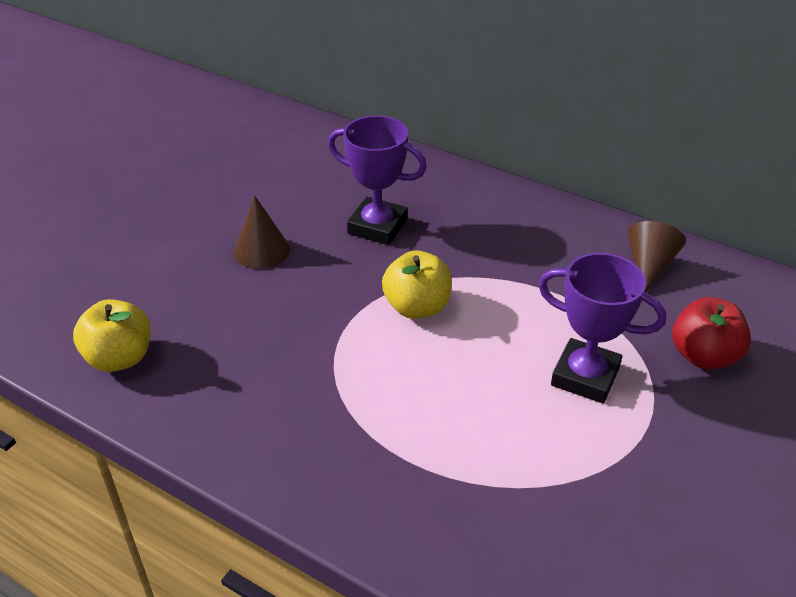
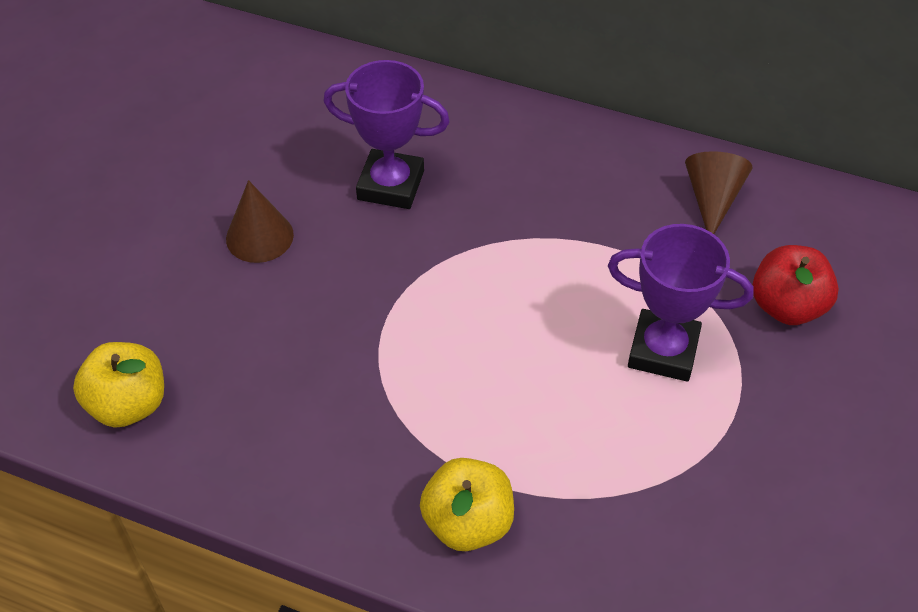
camera: 10 degrees left, 10 degrees up
yellow apple [382,251,452,319] -> yellow apple moved to [420,458,514,551]

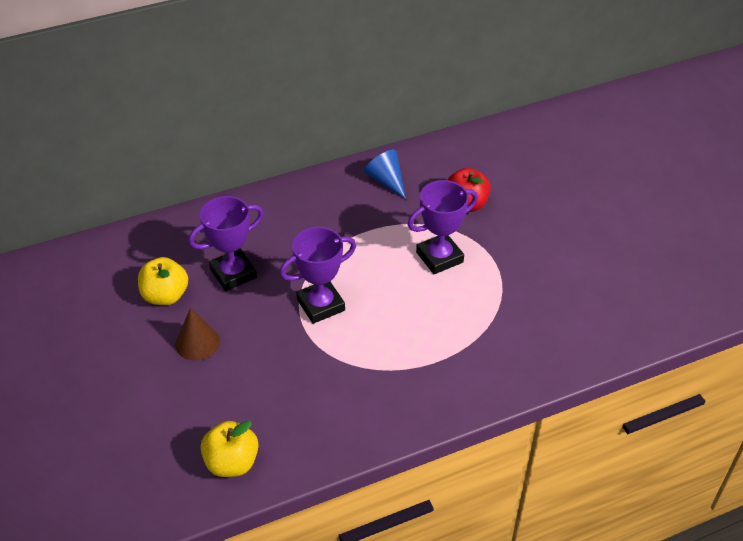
camera: 45 degrees left, 5 degrees down
yellow apple [420,458,514,551] -> yellow apple moved to [138,257,188,305]
brown cone [685,151,753,234] -> blue cone [364,150,406,199]
none -> purple trophy [280,227,356,324]

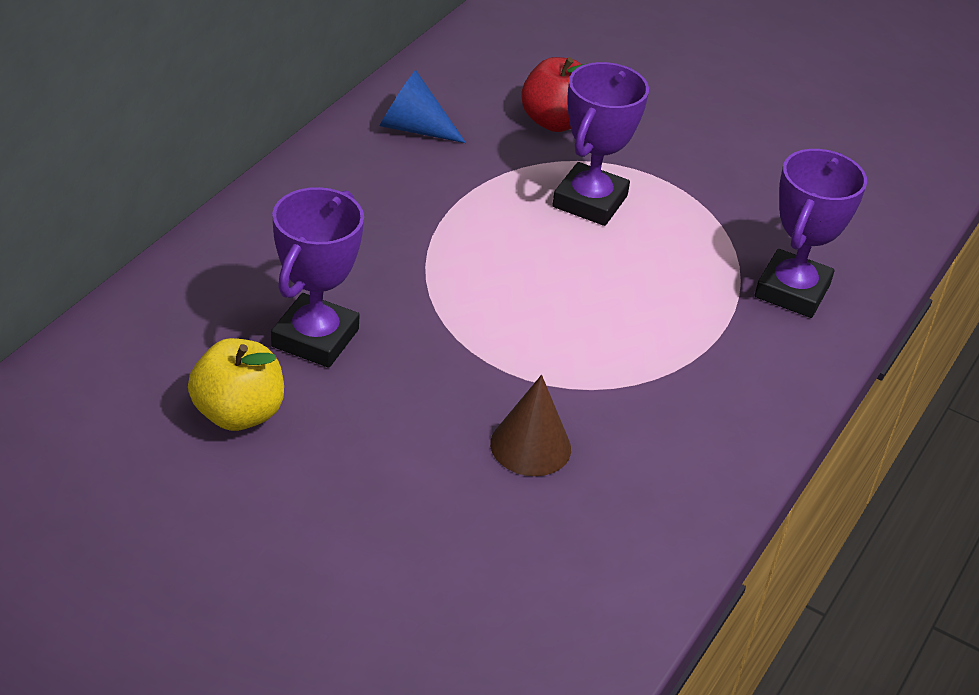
camera: 40 degrees left, 5 degrees down
brown cone [175,308,220,360] -> brown cone moved to [490,375,571,476]
yellow apple [201,420,259,477] -> none
purple trophy [280,227,356,324] -> purple trophy moved to [755,149,867,318]

